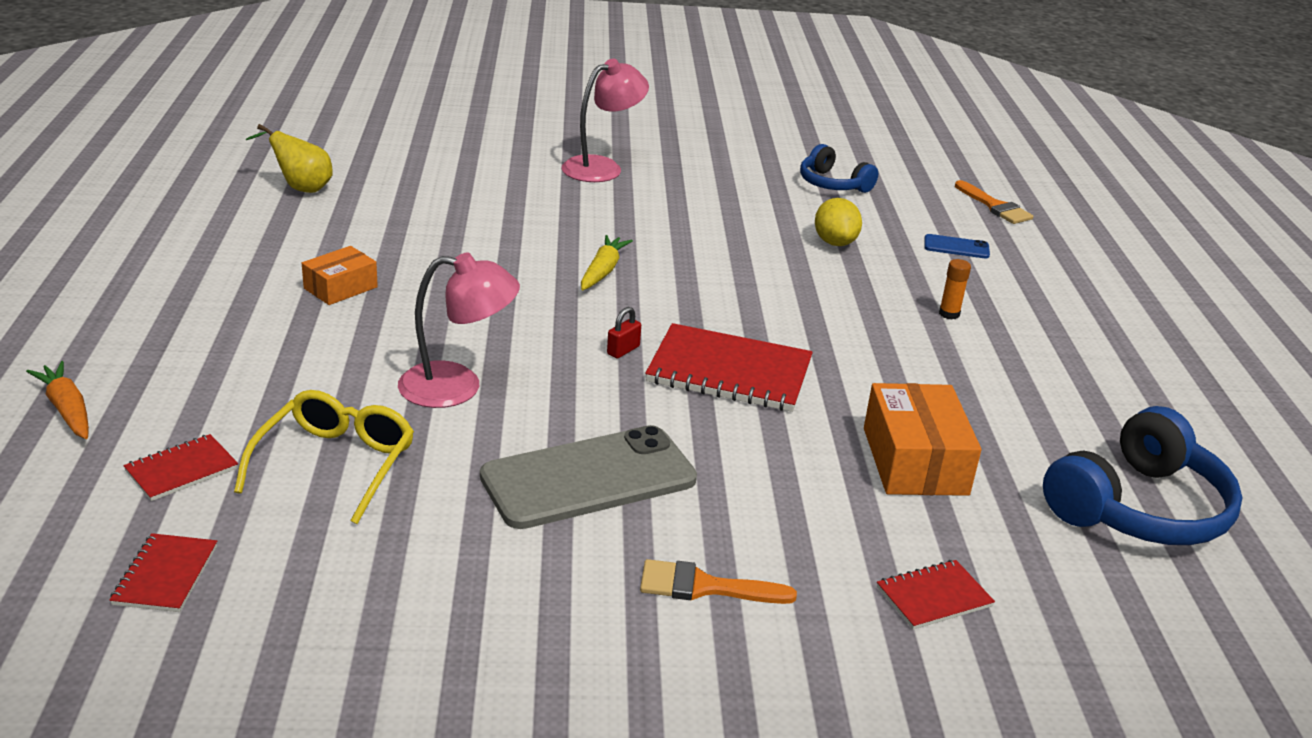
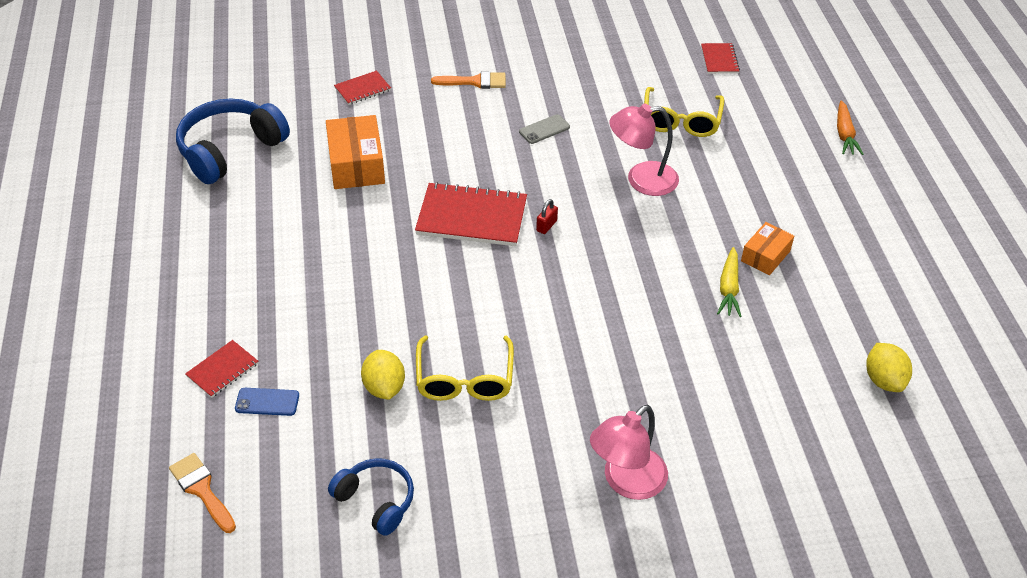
camera: 175 degrees right, 15 degrees up
orange carrot [26,361,89,439] -> orange carrot turned 45 degrees clockwise [837,100,863,155]
red notebook [124,434,238,501] -> red notebook moved to [185,340,258,398]
yellow pear [245,124,333,193] -> yellow lemon [866,343,912,392]
grey phone [480,425,697,529] -> grey phone [519,114,570,144], size x0.43
yellow carrot [581,235,633,290] -> yellow carrot moved to [717,247,742,317]
orange glue stick [939,259,971,320] -> none
none -> yellow glasses [416,335,514,401]

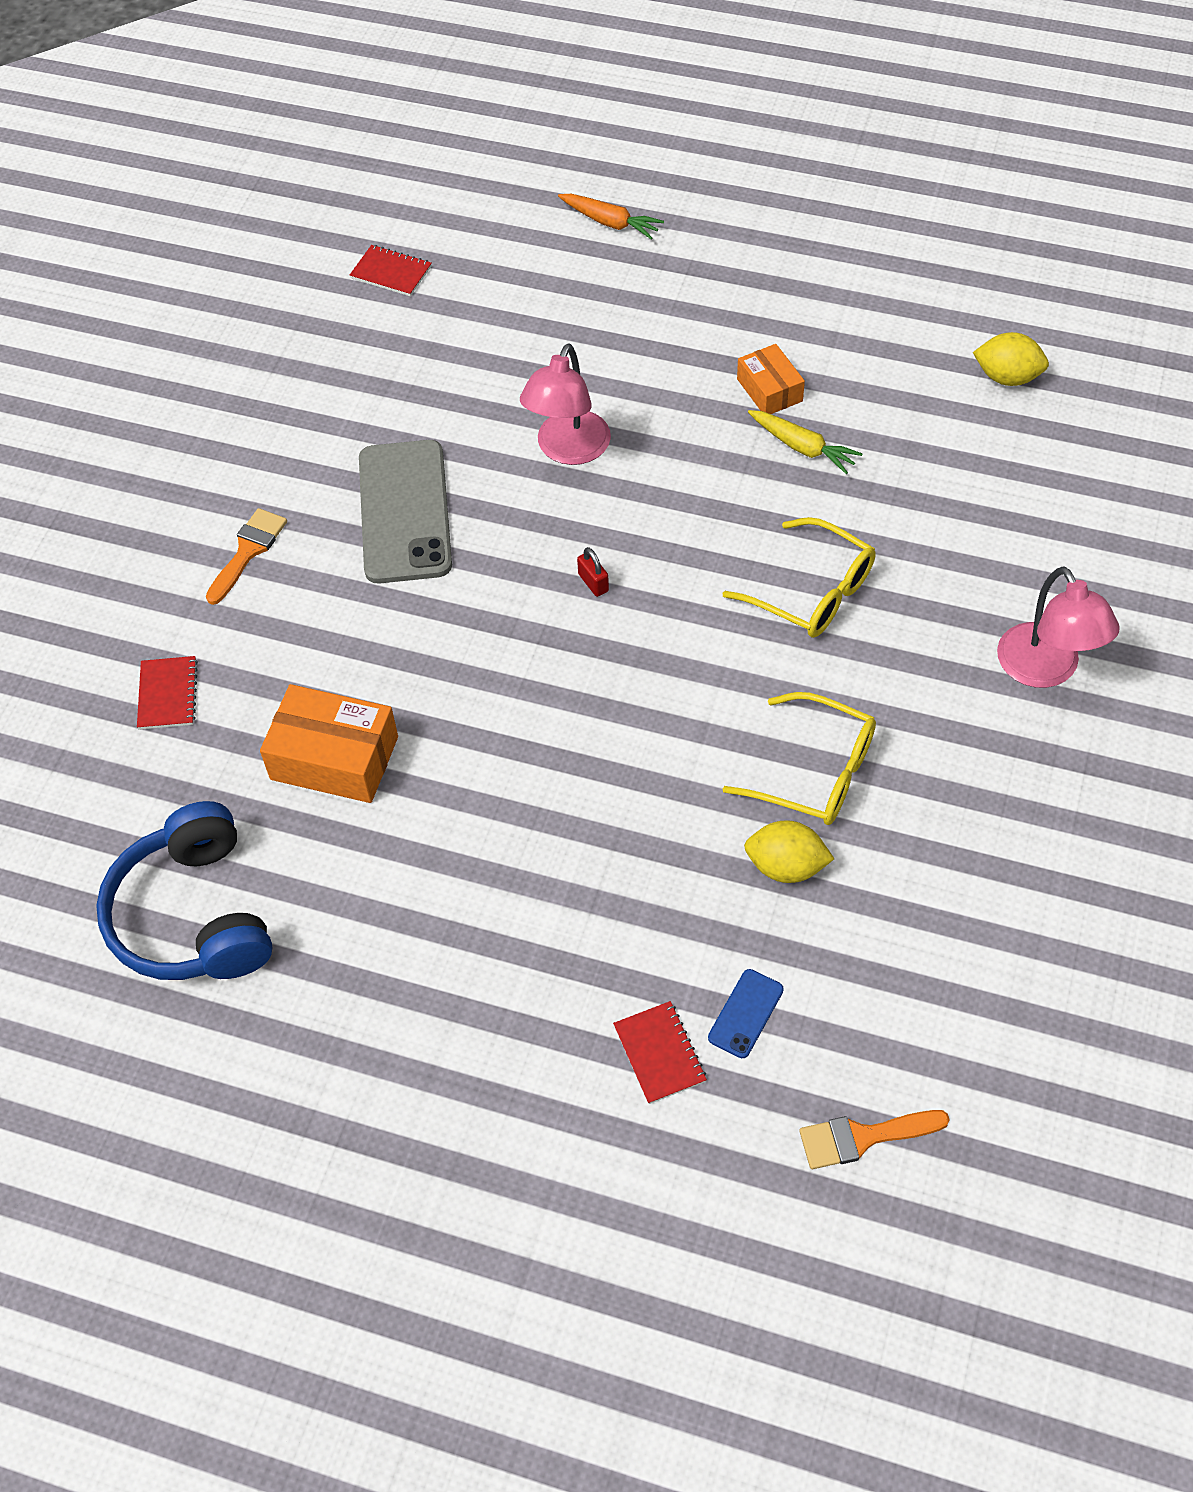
camera: 60 degrees left, 10 degrees up
blue headphones [328,458,414,536] -> none
red notebook [415,182,527,246] -> none
grey phone [519,114,570,144] -> grey phone [359,440,452,583], size x2.31
yellow glasses [644,87,724,137] -> yellow glasses moved to [723,517,876,638]

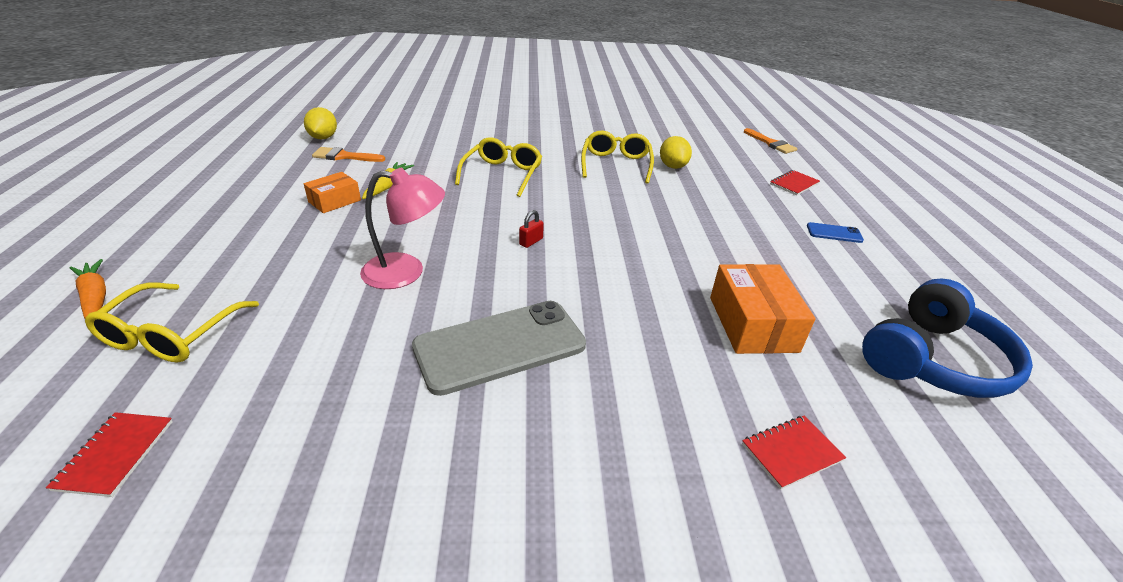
camera: 115 degrees left, 20 degrees down
orange brush [206,508,287,605] -> orange brush moved to [312,147,385,162]
orange carrot [558,194,664,240] -> orange carrot turned 45 degrees counterclockwise [70,259,106,318]
blue phone [708,969,784,1058] -> blue phone moved to [807,222,864,243]
pink lamp [997,567,1119,688] -> none
none -> yellow glasses [85,282,259,362]

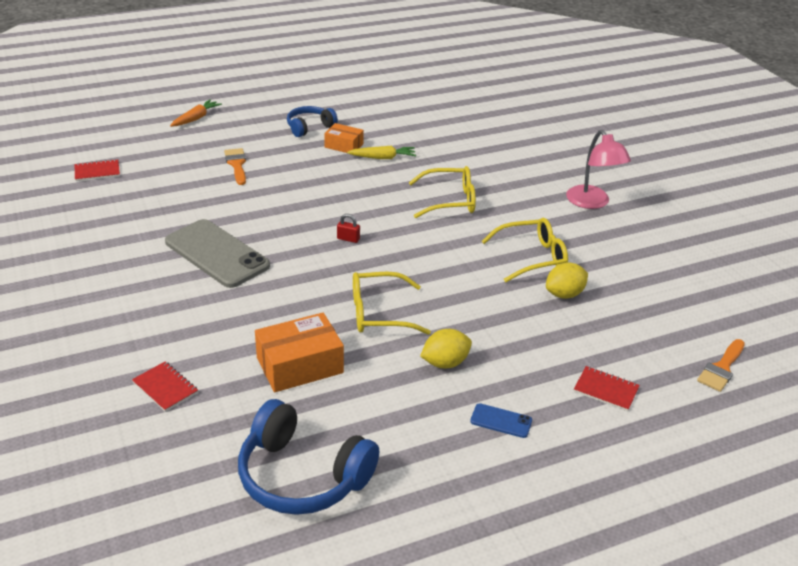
camera: 70 degrees right, 0 degrees up
yellow glasses [85,282,259,362] -> yellow glasses moved to [353,272,431,335]
yellow lemon [304,107,337,140] -> yellow lemon moved to [420,329,472,368]
orange brush [312,147,385,162] -> orange brush moved to [224,148,246,185]
pink lamp [360,168,445,289] -> pink lamp moved to [566,130,631,209]
blue phone [807,222,864,243] -> blue phone turned 60 degrees counterclockwise [470,403,532,438]
none -> blue headphones [287,106,338,137]

